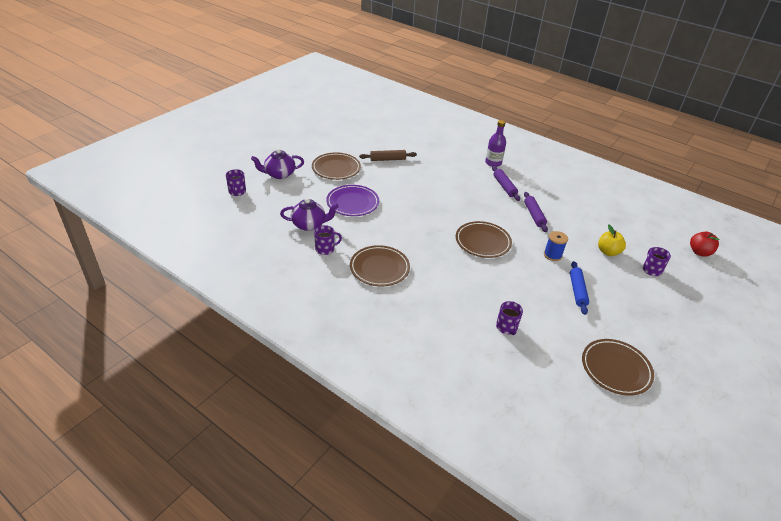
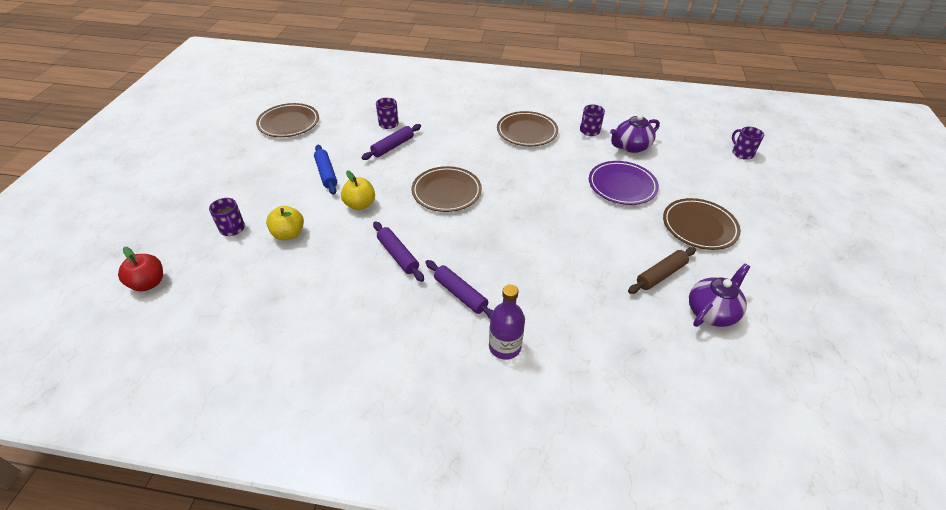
camera: 155 degrees right, 5 degrees up
purple teapot [251,149,304,179] -> purple teapot moved to [689,264,750,327]
blue spool [544,231,568,261] -> yellow apple [341,170,375,210]
none -> purple rolling pin [361,124,421,160]

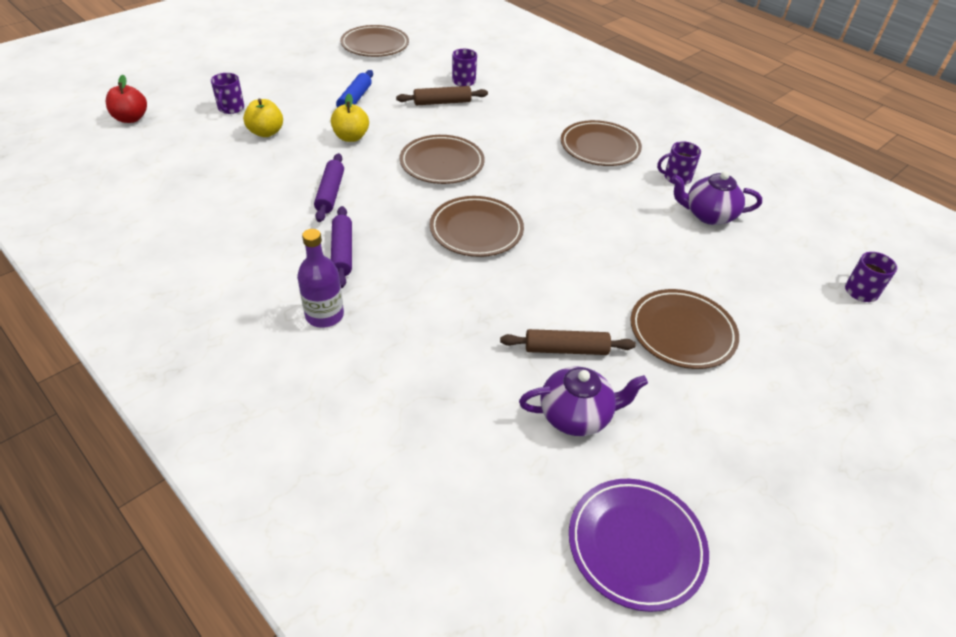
camera: 35 degrees right, 0 degrees up
purple rolling pin [361,124,421,160] -> brown rolling pin [396,86,488,105]
purple plate [589,161,659,205] -> purple plate moved to [569,479,709,612]
none -> brown plate [430,196,524,257]

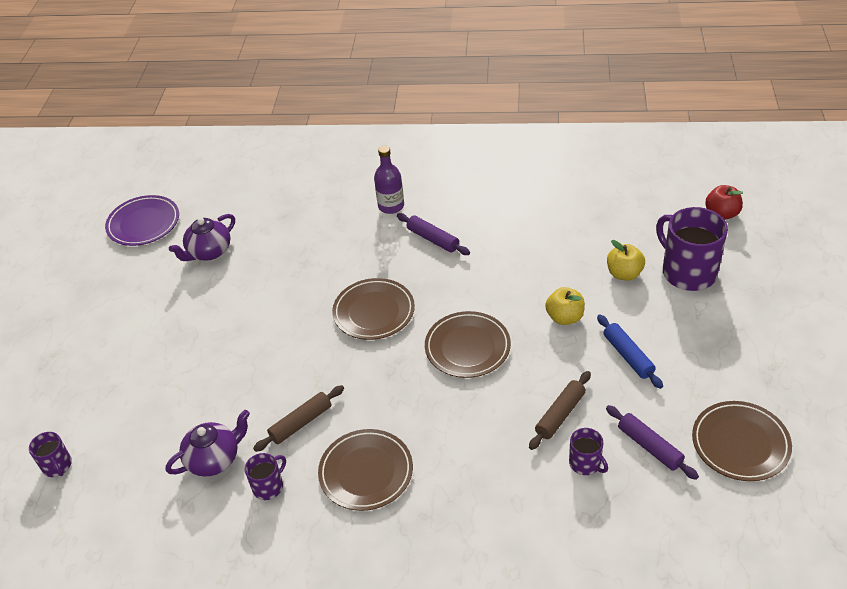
camera: 145 degrees right, 0 degrees up
purple mug [211,73,244,114] -> purple mug [656,207,728,291], size x2.00
purple rolling pin [314,153,344,222] -> purple rolling pin moved to [606,405,699,480]
brown rolling pin [500,329,636,355] -> brown rolling pin moved to [253,385,344,452]
brown plate [631,289,739,369] -> none

